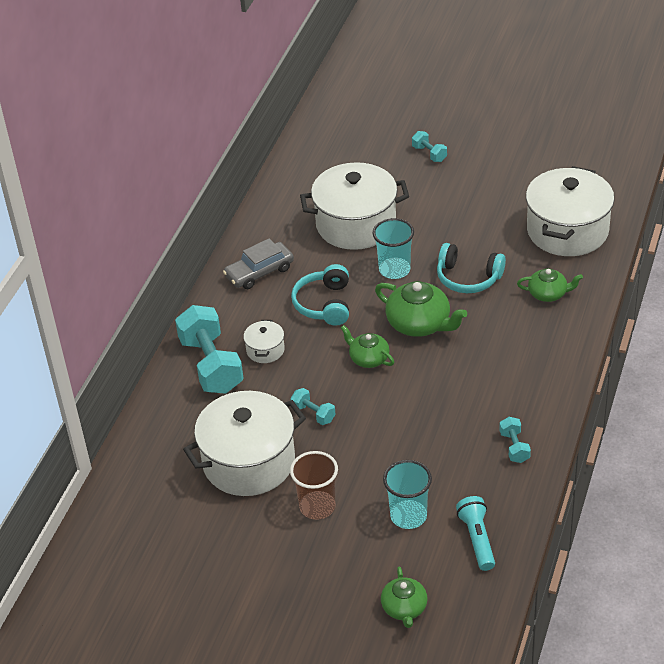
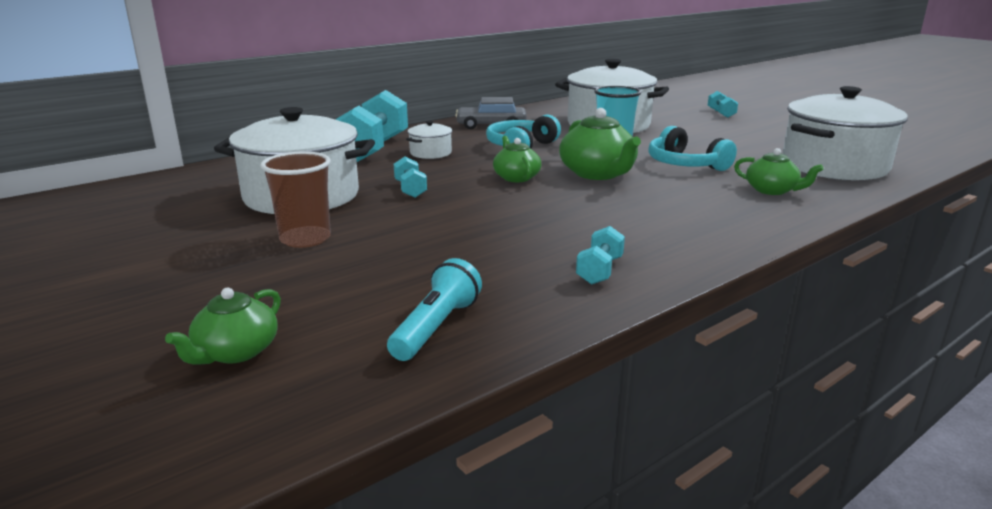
camera: 30 degrees right, 20 degrees down
turquoise cup [383,460,432,529] -> none

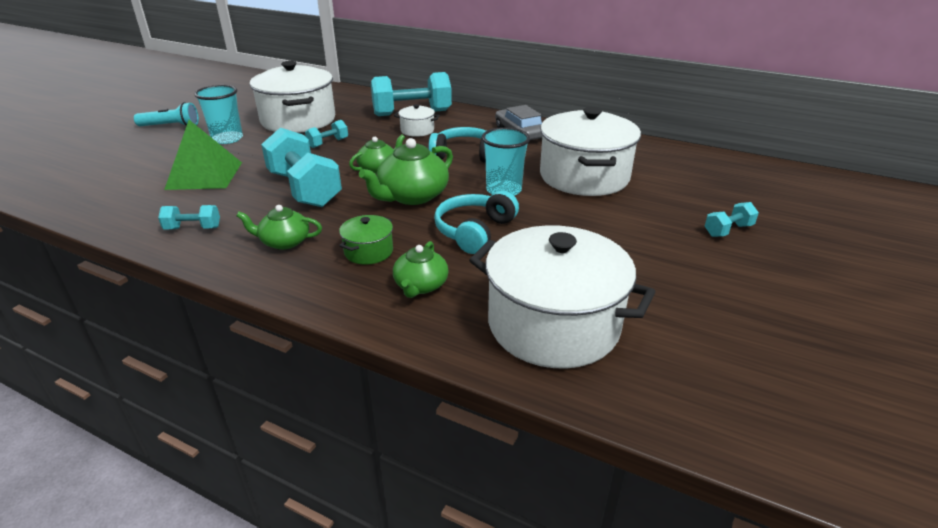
camera: 65 degrees right, 10 degrees up
green teapot [165,288,281,365] -> green teapot moved to [236,205,322,250]
brown cup [260,151,331,248] -> turquoise cup [194,85,243,144]
turquoise flashlight [387,258,482,361] -> turquoise flashlight moved to [134,102,199,126]
none -> green pyramid [164,120,242,190]
none -> turquoise dumbbell [261,128,342,207]
none -> green pot [339,215,393,265]

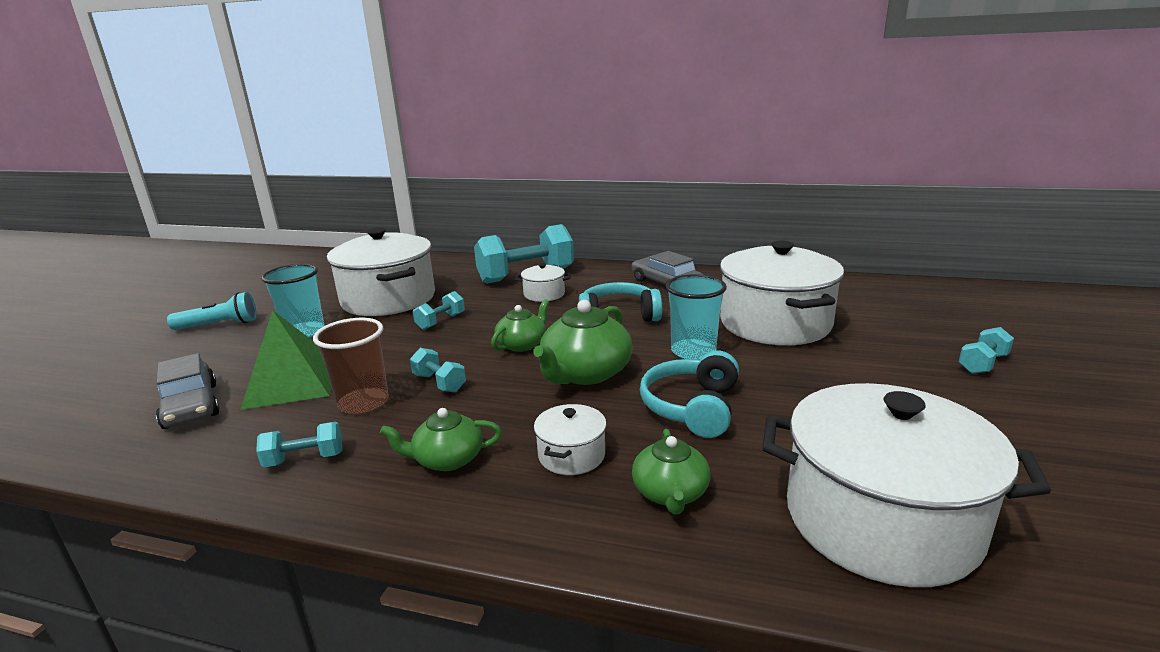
camera: 10 degrees left, 10 degrees down
turquoise dumbbell [261,128,342,207] -> turquoise dumbbell [410,348,466,392], size x0.46
green pot [339,215,393,265] -> white pot [534,404,607,475]
none -> grey car [156,353,219,429]
none -> brown cup [313,318,389,415]

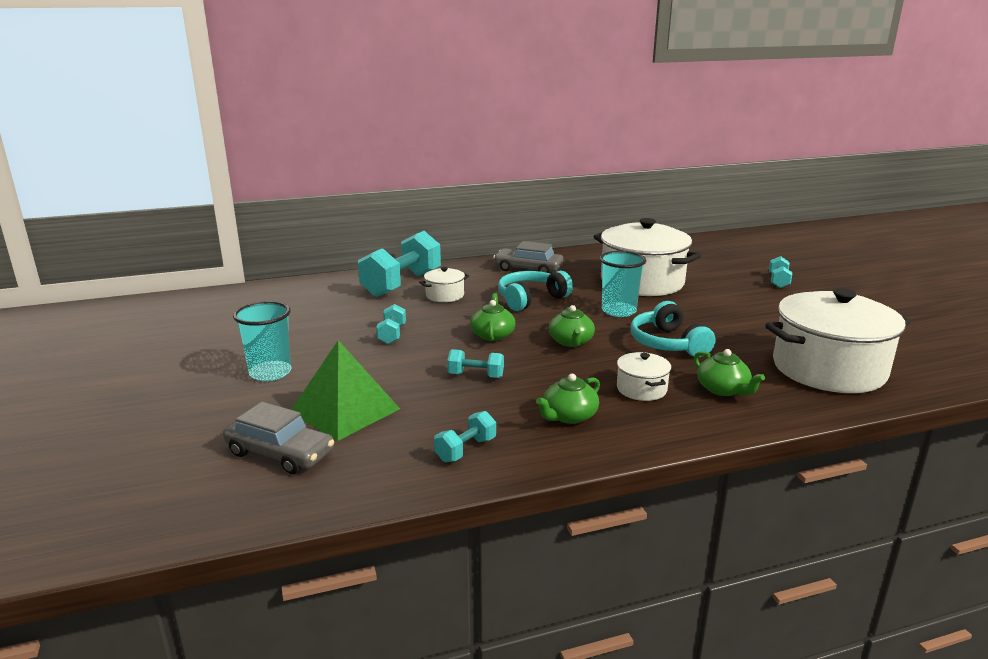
camera: 35 degrees left, 0 degrees up
turquoise flashlight [167,292,257,330] -> none
brown cup [313,318,389,415] -> none
white pot [327,228,435,316] -> none
green teapot [533,300,633,385] -> green teapot [549,305,595,347], size x0.61

